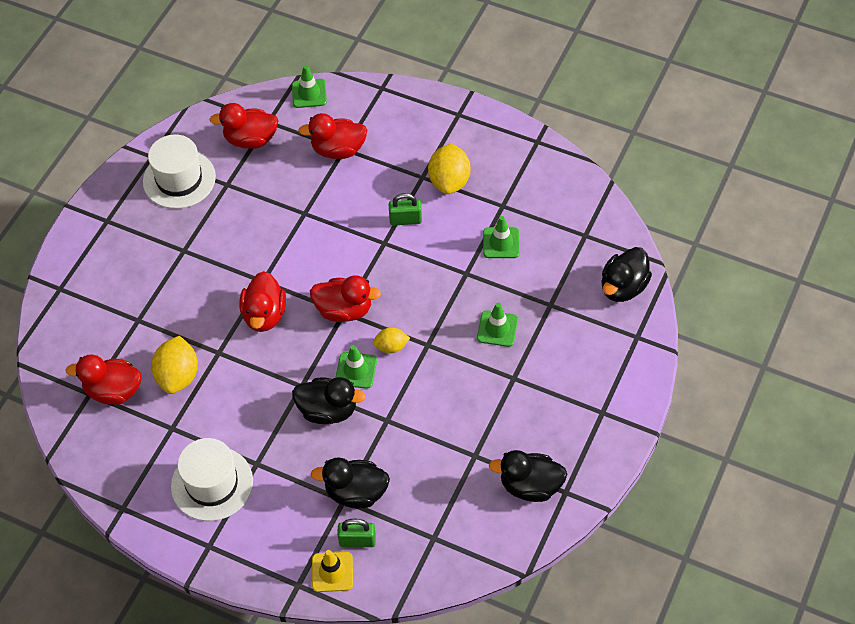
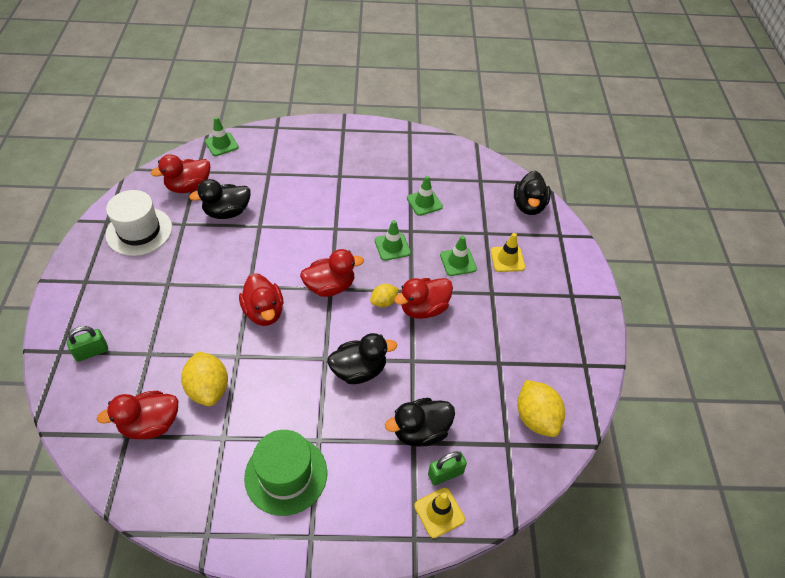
camera: 30 degrees left, 5 degrees down
white hat [171,438,253,521] -> green hat [244,430,327,516]
red duck [298,113,367,159] -> red duck moved to [394,278,453,319]
green traffic cone [335,345,377,389] -> green traffic cone moved to [375,220,411,261]
green padlock [389,193,422,225] -> green padlock moved to [67,326,108,362]
yellow lemon [428,144,470,194] -> yellow lemon moved to [517,380,565,437]
black duck [489,450,567,502] -> black duck moved to [189,179,251,219]
none -> yellow traffic cone [490,233,525,272]

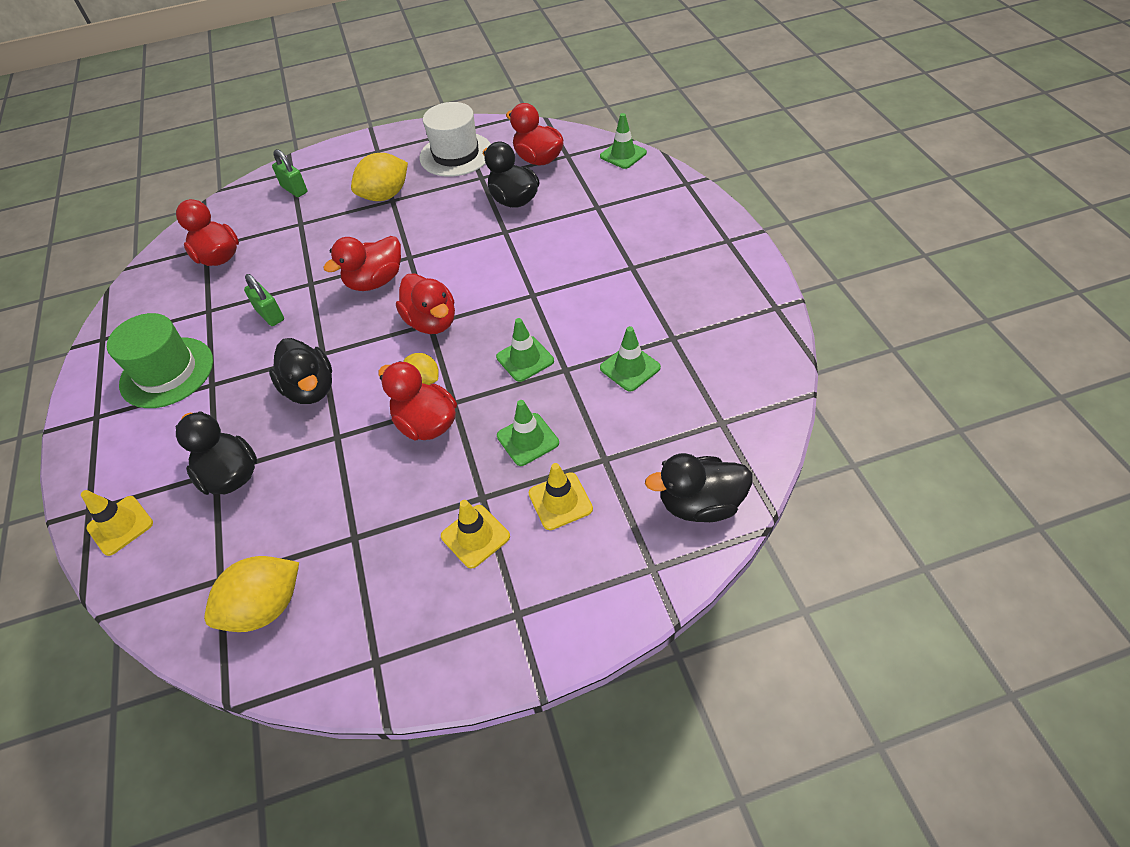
camera: 80 degrees right, 0 degrees up
yellow lemon [181,352,228,406] -> yellow lemon moved to [351,153,408,201]
green padlock [428,451,467,485] -> green padlock moved to [244,274,284,326]
none -> yellow traffic cone [441,500,510,569]

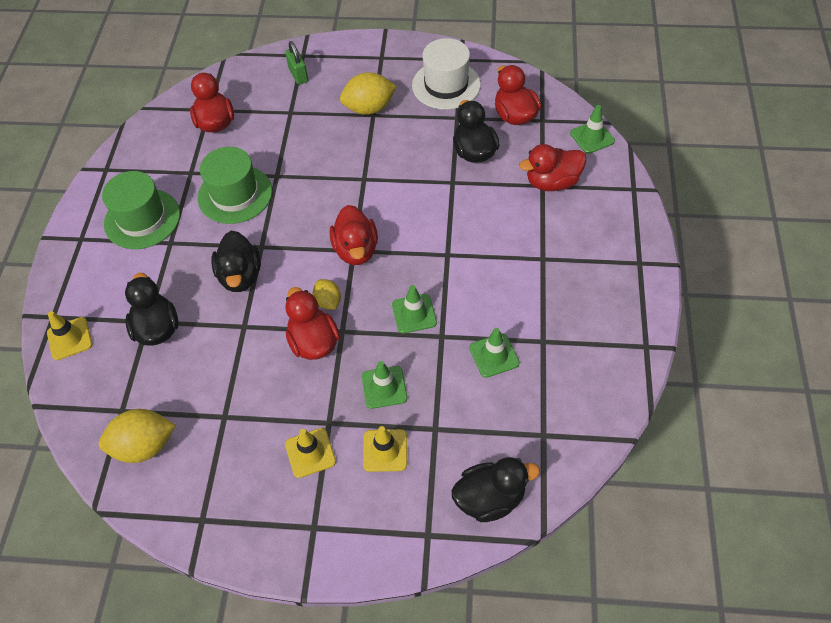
camera: 20 degrees right, 5 degrees up
green padlock [244,274,284,326] -> green hat [198,147,272,224]
red duck [323,236,401,291] -> red duck moved to [519,144,586,191]
black duck [645,453,752,522] -> black duck turned 150 degrees clockwise [452,457,540,522]

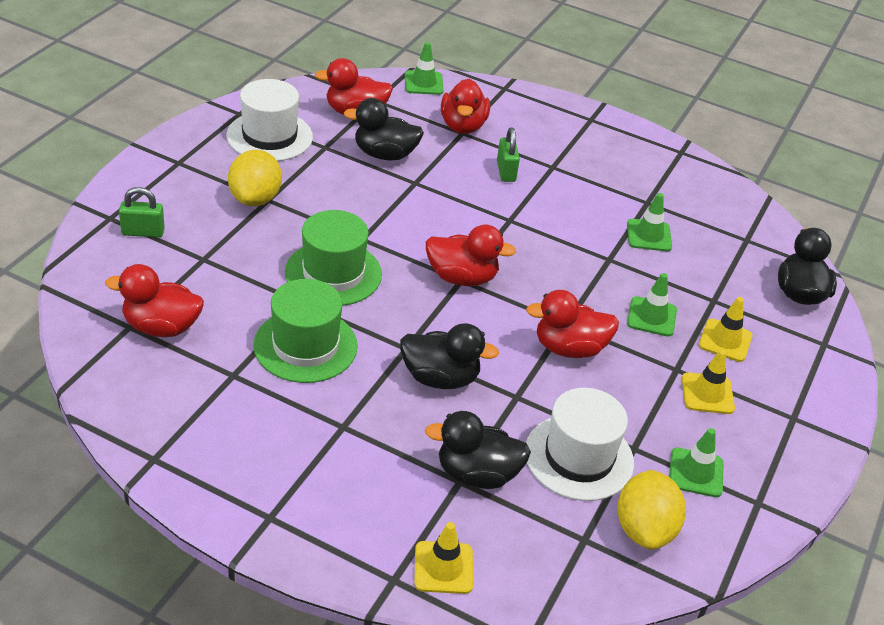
camera: 75 degrees left, 15 degrees down
green hat [102,171,180,249] -> green hat moved to [285,210,382,306]
yellow lemon [313,279,341,310] -> none
green traffic cone [392,285,437,333] -> green traffic cone moved to [669,428,724,497]
none -> green padlock [497,128,520,182]
none -> white hat [526,388,634,501]

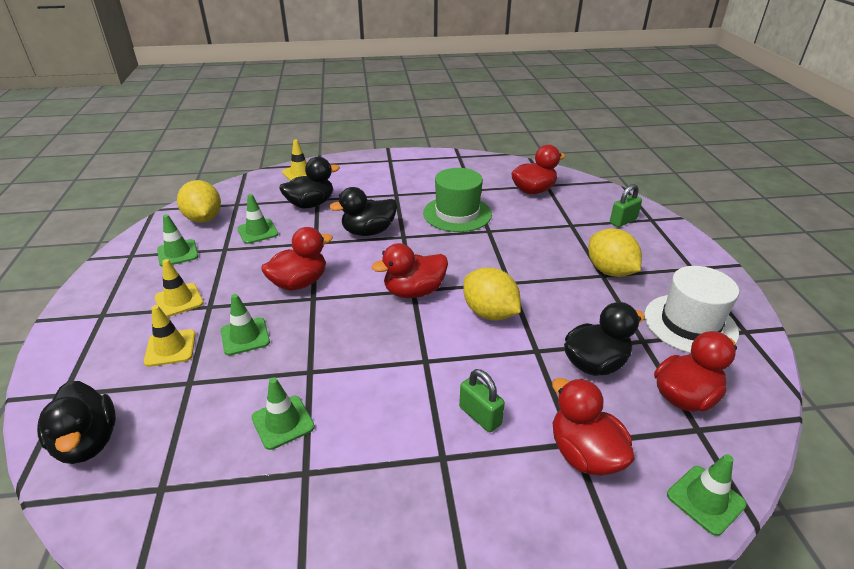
camera: 150 degrees right, 5 degrees down
green hat [285,210,382,306] -> none
white hat [526,388,634,501] -> green traffic cone [237,194,279,244]
none -> yellow lemon [463,267,521,321]

